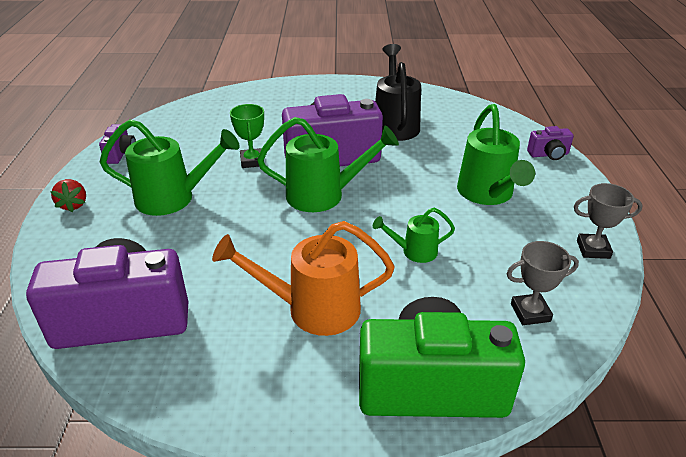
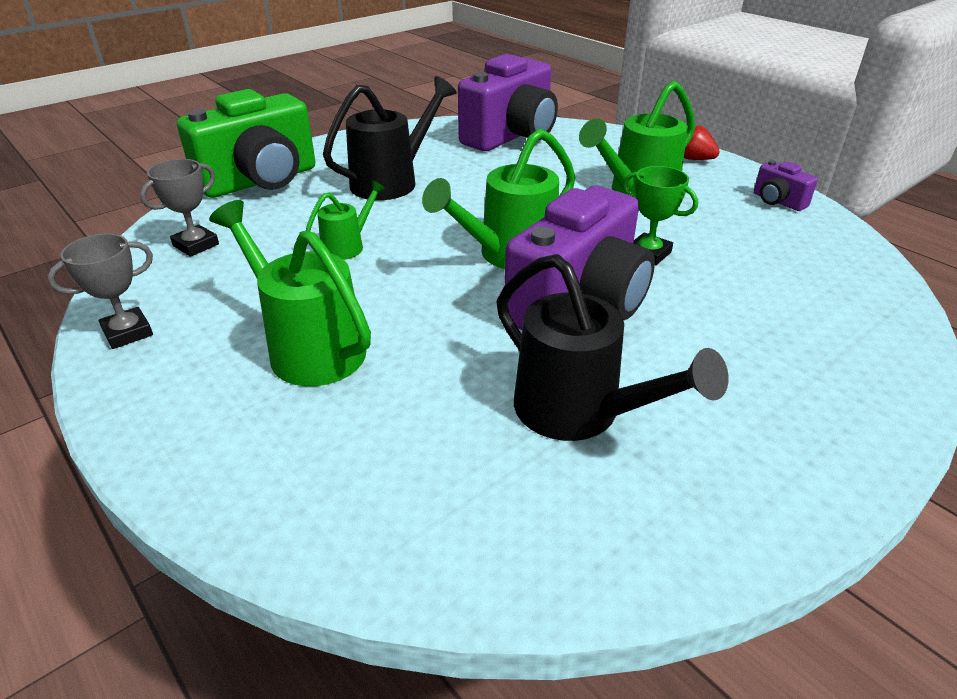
camera: 140 degrees right, 0 degrees up
orange watering can [212,221,395,336] -> black watering can [323,76,457,200]
purple camera [527,126,574,160] -> none

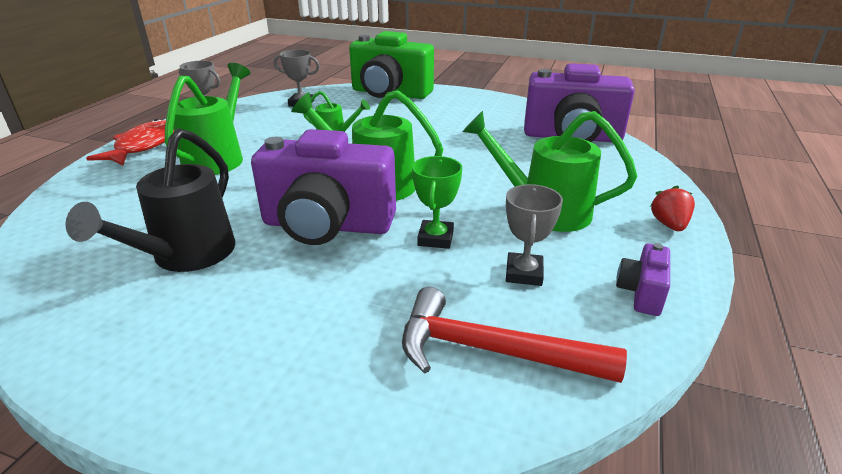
camera: 60 degrees right, 5 degrees down
black watering can [323,76,457,200] -> none
none -> red fish [86,119,174,166]
none -> red hammer [402,287,627,383]
none -> grey trophy [506,184,563,286]

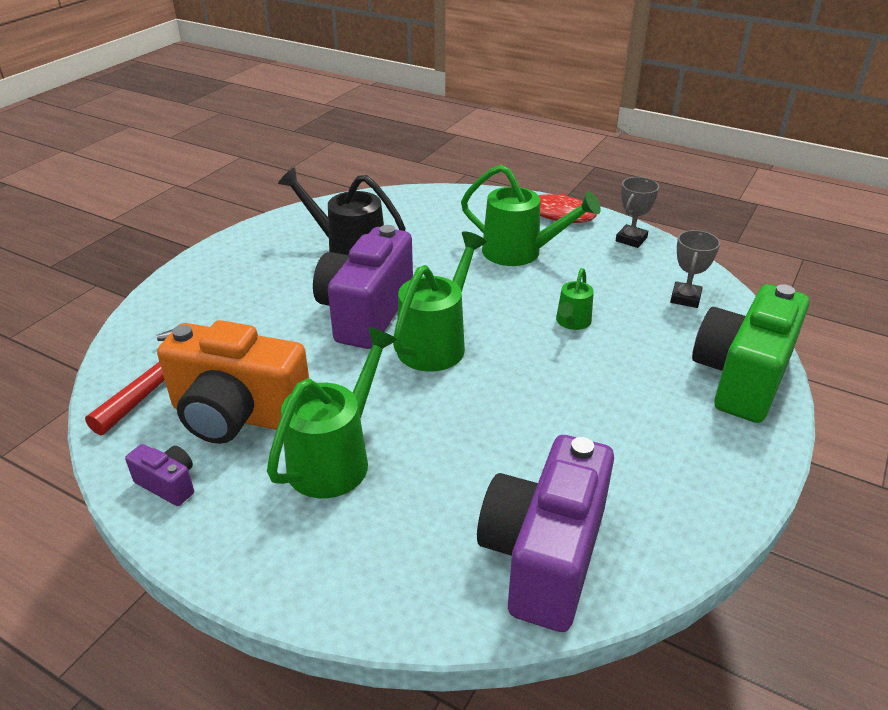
camera: 100 degrees right, 5 degrees up
green trophy [412,156,462,249] -> none
grey trophy [506,184,563,286] -> orange camera [157,320,309,444]
red strawberry [650,185,695,231] -> none

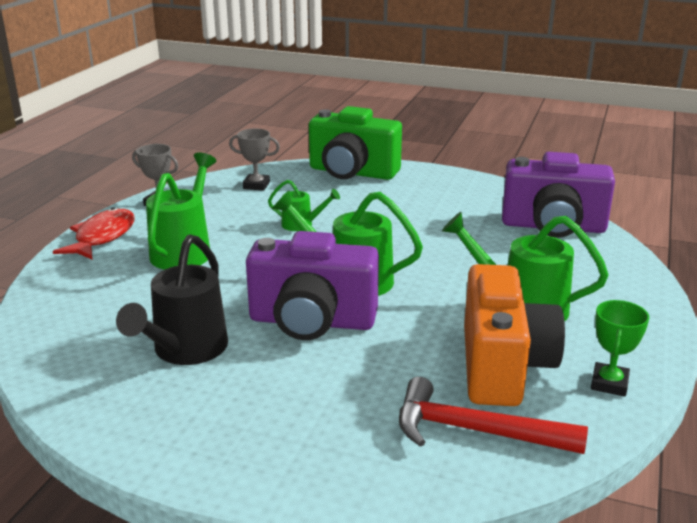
camera: 100 degrees left, 10 degrees down
purple camera [125,444,194,506] -> green trophy [591,300,649,397]

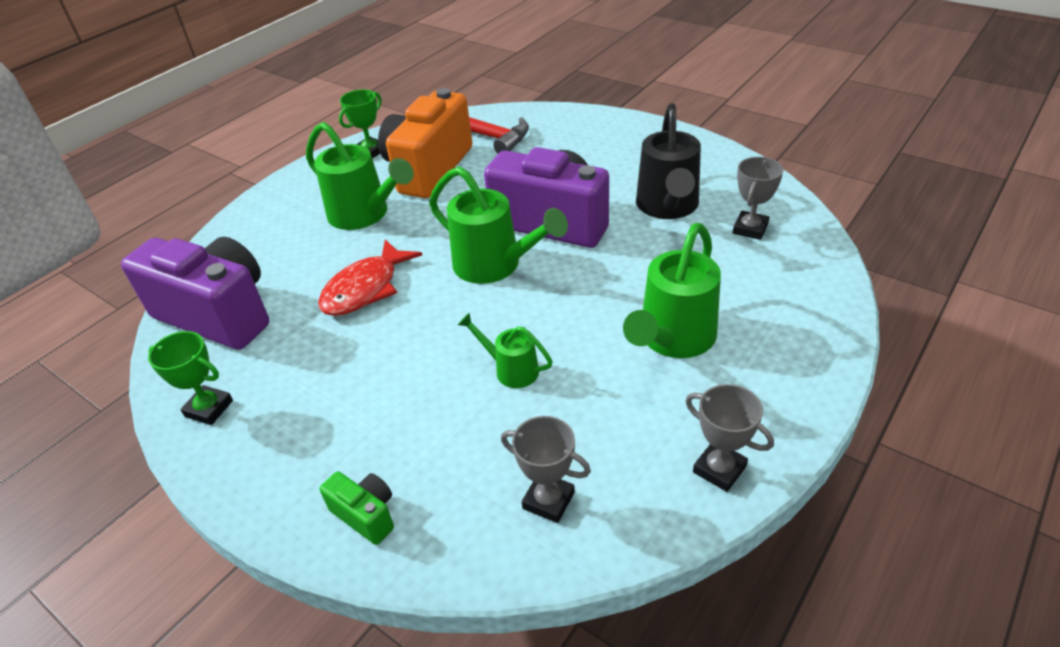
camera: 160 degrees left, 15 degrees up
red fish [53,207,135,260] -> red fish moved to [318,239,422,316]
black watering can [116,234,228,365] -> black watering can turned 150 degrees clockwise [636,103,701,219]
green camera [309,106,402,180] -> green camera [319,471,394,545], size x0.43
none -> green trophy [148,331,233,425]
none -> grey trophy [733,157,783,240]

